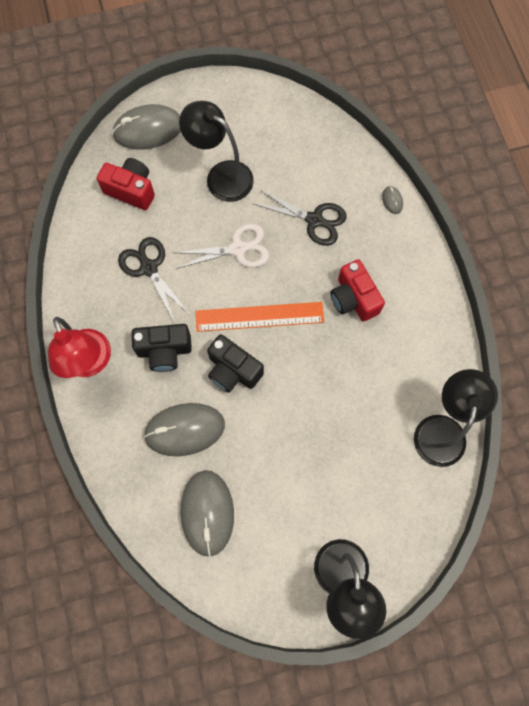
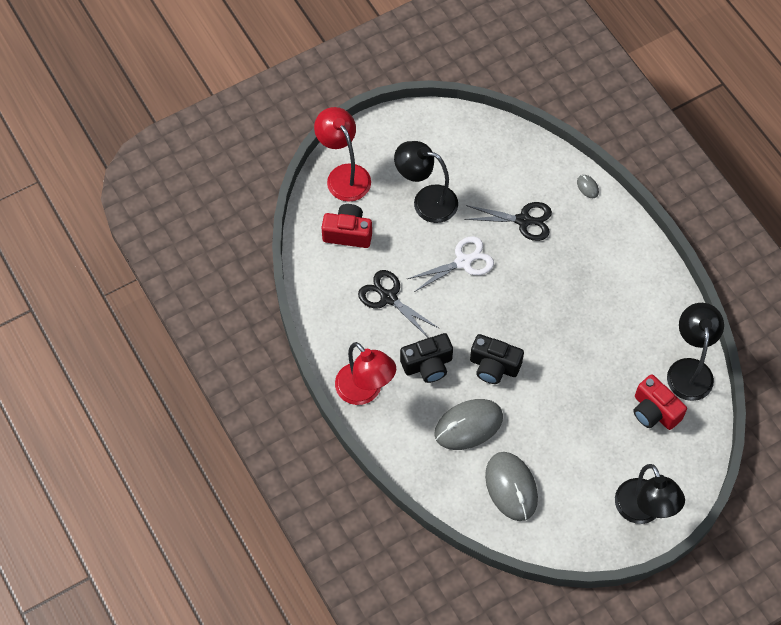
camera: 15 degrees left, 10 degrees down
grey mouse [112,104,181,150] -> red lamp [314,107,371,202]
orange ruler [196,302,324,332] -> none
red camera [330,259,385,321] -> red camera moved to [633,374,687,430]

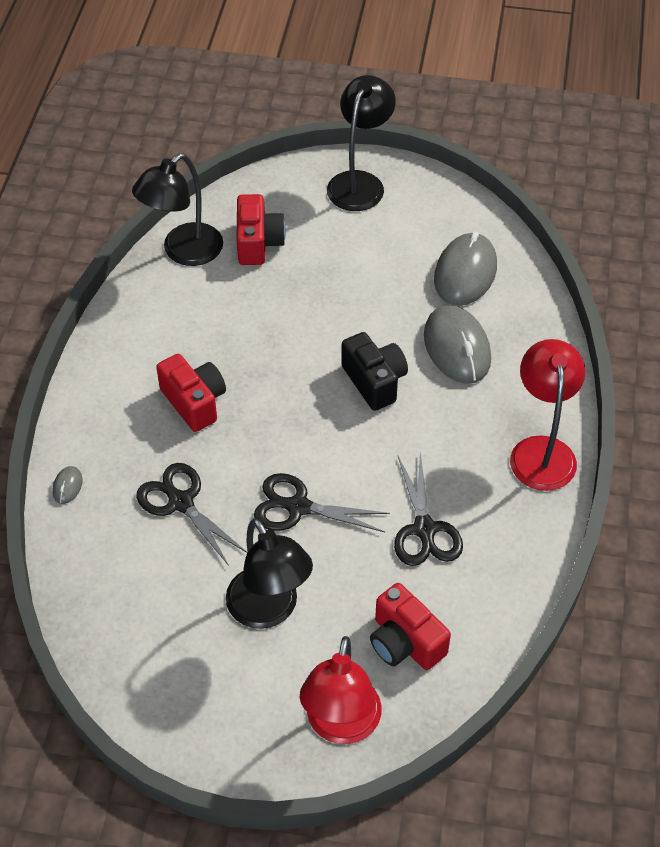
camera: 140 degrees left, 10 degrees down
black camera [400,333,453,383] -> none
white scissors [407,236,494,292] -> black scissors [254,473,390,532]
grey mouse [434,399,503,450] -> grey mouse turned 60 degrees clockwise [424,305,491,384]
none -> red camera [156,354,226,432]

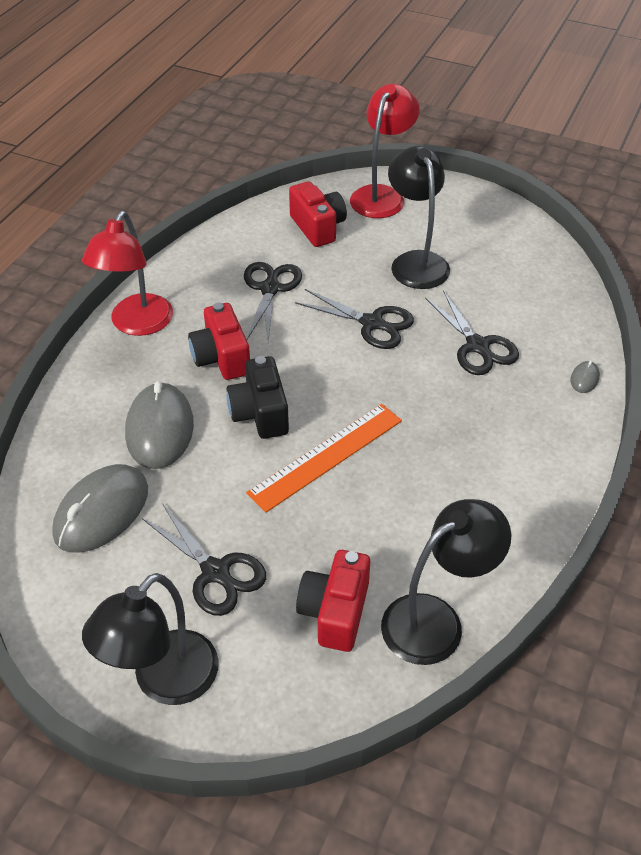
camera: 165 degrees left, 5 degrees down
red camera [156,354,226,432] -> red camera moved to [188,303,250,380]
none -> black scissors [142,503,266,616]
none -> orange ruler [246,404,402,512]

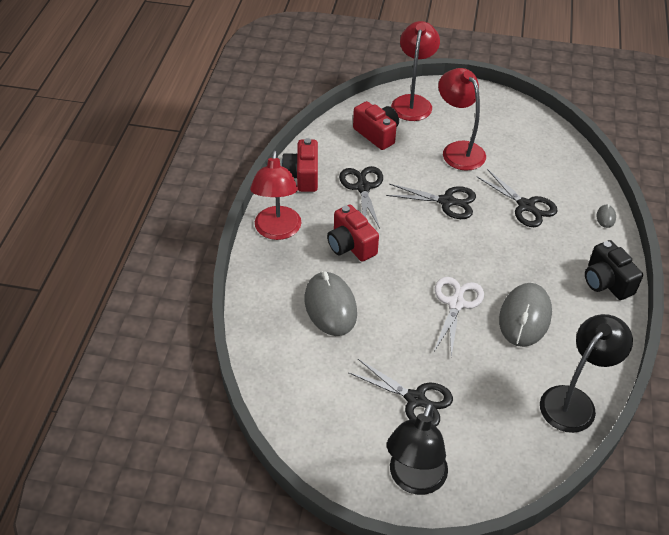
camera: 15 degrees left, 0 degrees up
grey mouse [52,464,148,553] -> grey mouse moved to [499,283,552,347]
black camera [227,356,289,439] -> black camera moved to [585,240,643,300]
orange ruler [246,404,402,512] -> white scissors [434,277,484,357]
red camera [296,550,370,652] -> red camera moved to [281,138,318,192]
black lamp [388,146,450,289] -> red lamp [438,68,486,171]

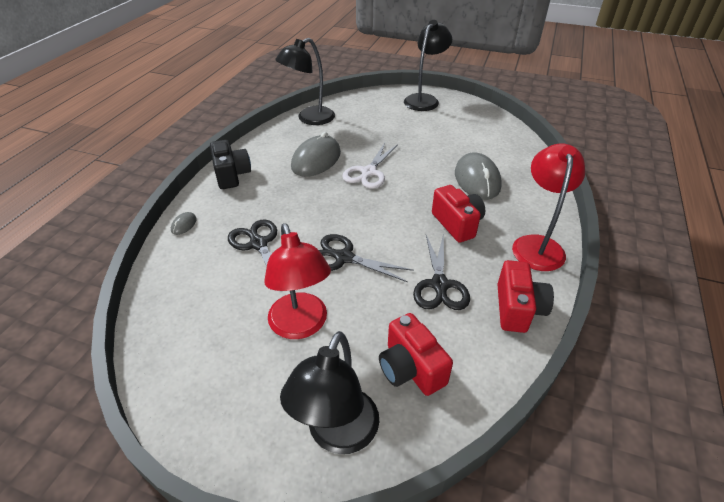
camera: 170 degrees left, 5 degrees down
black scissors [348,359,453,426] -> none
red lamp [391,21,440,121] -> black lamp [280,331,379,454]

